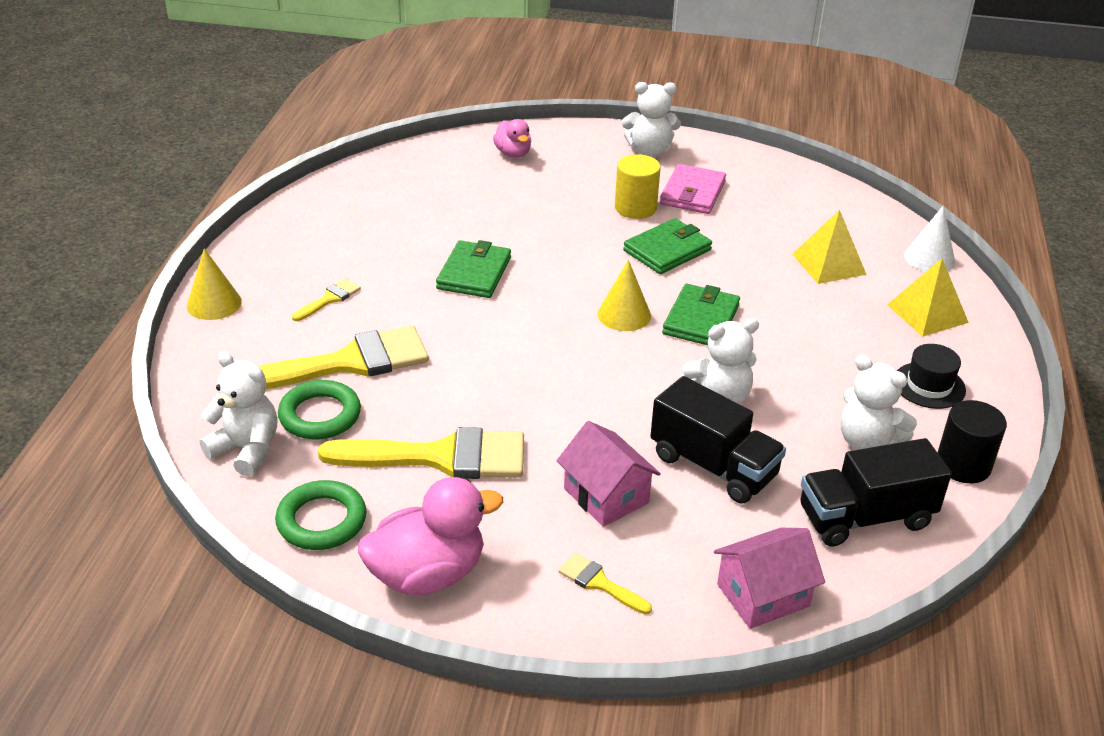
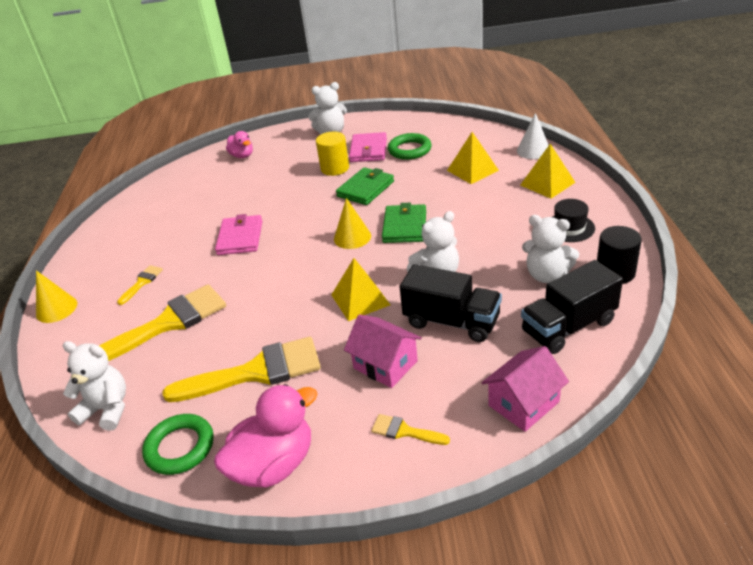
camera: 10 degrees left, 0 degrees up
green ring [278,380,361,439] -> green ring moved to [388,133,432,160]
green wallet [436,240,511,298] -> pink wallet [215,214,262,255]
none -> yellow pyramid [332,258,390,321]

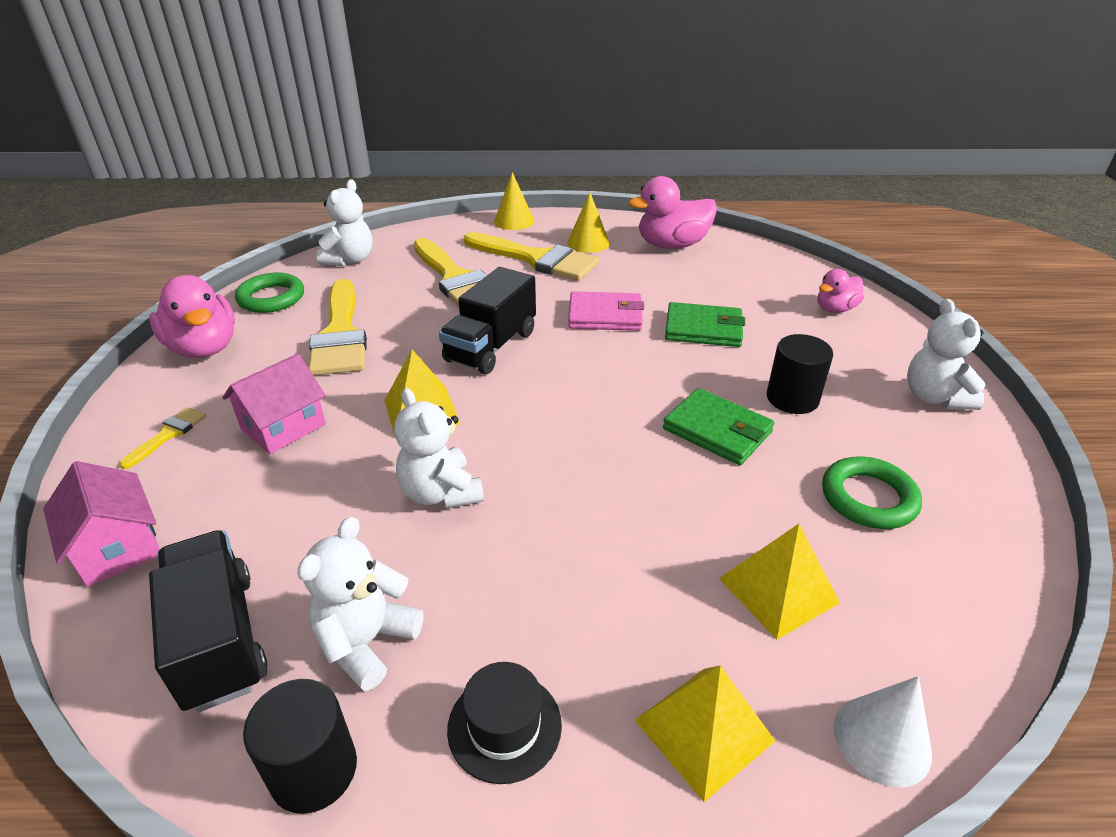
camera: 90 degrees right, 0 degrees up
yellow brush [117,265,163,305] -> yellow brush [464,232,599,281], size x2.22
yellow cylinder [316,132,349,176] -> black cylinder [767,334,833,414]
yellow cone [334,198,371,249] -> yellow cone moved to [567,192,610,253]
pink wallet [349,132,387,162] -> none
green wallet [382,203,426,243] -> green wallet moved to [665,302,745,347]
black truck [400,264,502,342] -> black truck moved to [439,267,536,374]
none -> pink duck [628,176,717,249]

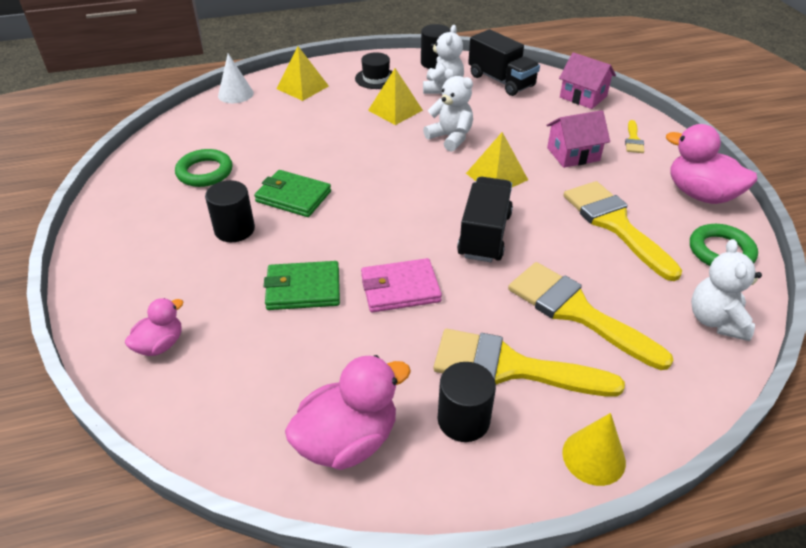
camera: 165 degrees right, 5 degrees up
pink house [222,354,326,454] -> pink house turned 45 degrees clockwise [546,110,610,168]
yellow cone [567,192,610,253] -> black cylinder [437,362,496,442]
yellow pyramid [719,524,840,640] -> yellow pyramid moved to [368,68,423,125]
white teddy bear [907,299,985,410] -> none

